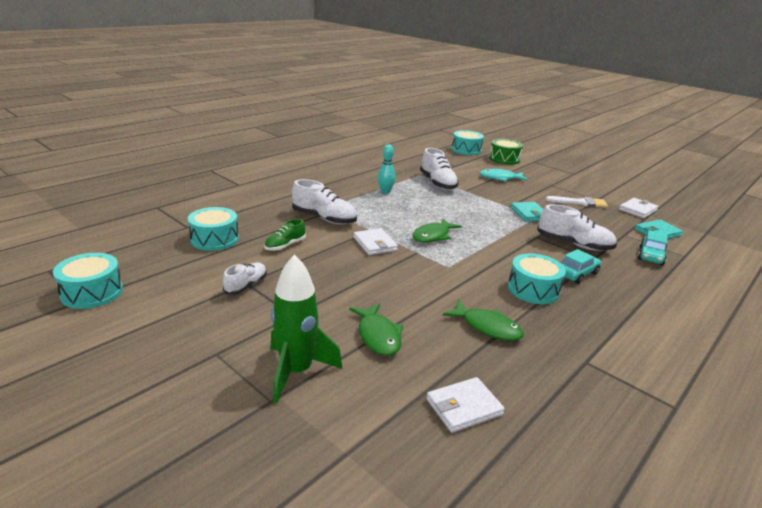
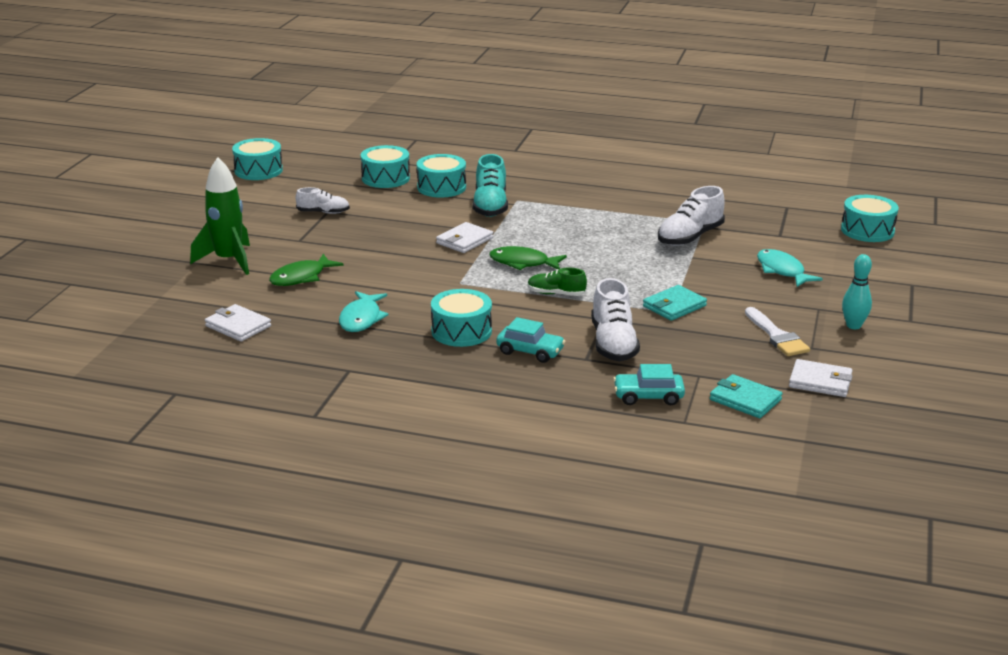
camera: 65 degrees right, 0 degrees up
green shoe [264,219,306,251] -> green shoe moved to [528,268,587,296]
white shoe [292,179,357,224] -> turquoise shoe [473,154,508,217]
turquoise bowling pin [378,144,396,194] -> turquoise bowling pin moved to [842,254,872,329]
green fish [443,300,524,341] -> turquoise fish [339,291,389,332]
green drum [489,139,523,165] -> none
none -> turquoise drum [417,154,466,198]

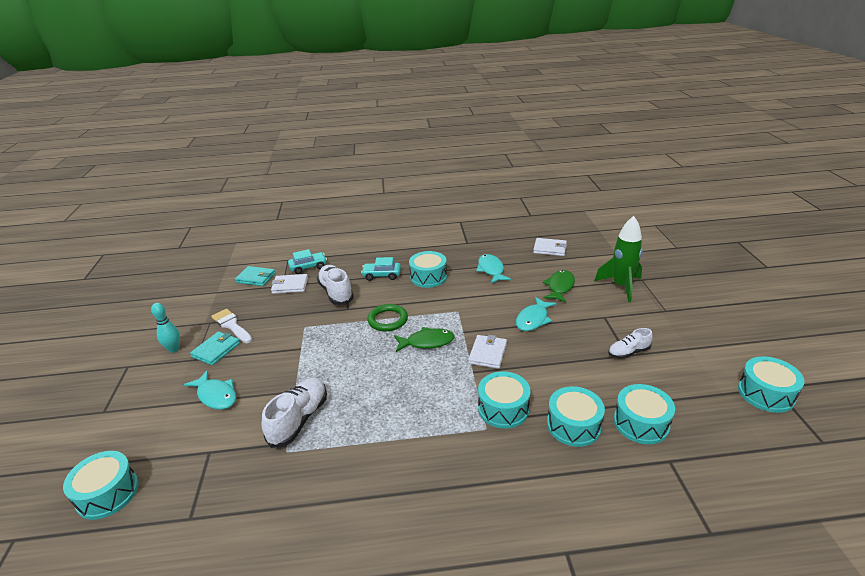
camera: 160 degrees right, 5 degrees up
turquoise shoe [473,154,508,217] -> turquoise drum [478,371,530,429]
green shoe [528,268,587,296] -> green ring [367,304,408,331]
turquoise wallet [643,285,707,321] -> turquoise wallet moved to [190,331,240,365]
white wallet [789,359,853,397] -> white wallet moved to [271,274,308,294]
none -> turquoise fish [516,297,557,331]

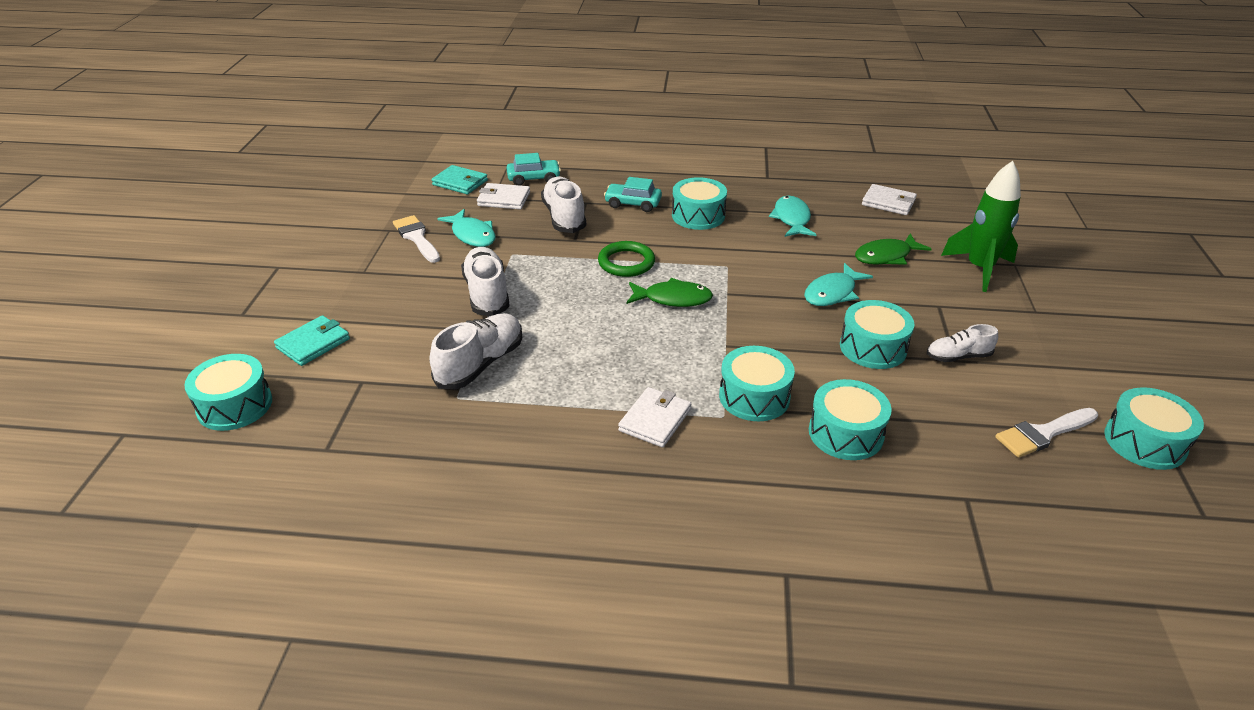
camera: 10 degrees right, 5 degrees up
turquoise bowling pin [151,303,180,353] -> none
turquoise fish [184,370,236,410] -> turquoise fish moved to [437,209,495,247]
turquoise wallet [190,331,240,365] -> turquoise wallet moved to [274,315,350,366]
white wallet [468,335,507,369] -> white wallet moved to [618,387,691,447]
green fish [543,270,575,303] -> green fish turned 150 degrees counterclockwise [855,233,931,265]
turquoise drum [614,384,675,444] -> turquoise drum moved to [840,300,915,369]
none -> white shoe [461,247,510,316]
none -> white brush [995,408,1098,458]

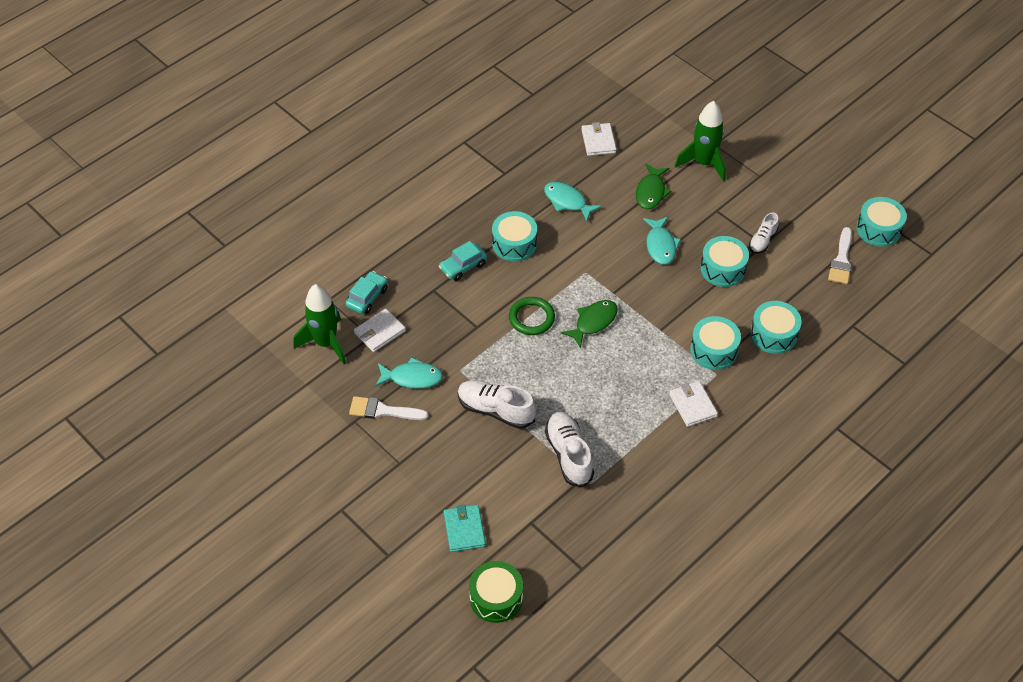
camera: 50 degrees left, 15 degrees up
turquoise drum [184,354,272,431] -> green drum [469,561,523,623]
turquoise wallet [432,165,488,194] -> green rocket [293,284,346,364]
white shoe [541,177,586,233] -> none
white wallet [862,184,917,215] -> white wallet turned 75 degrees counterclockwise [581,122,617,156]

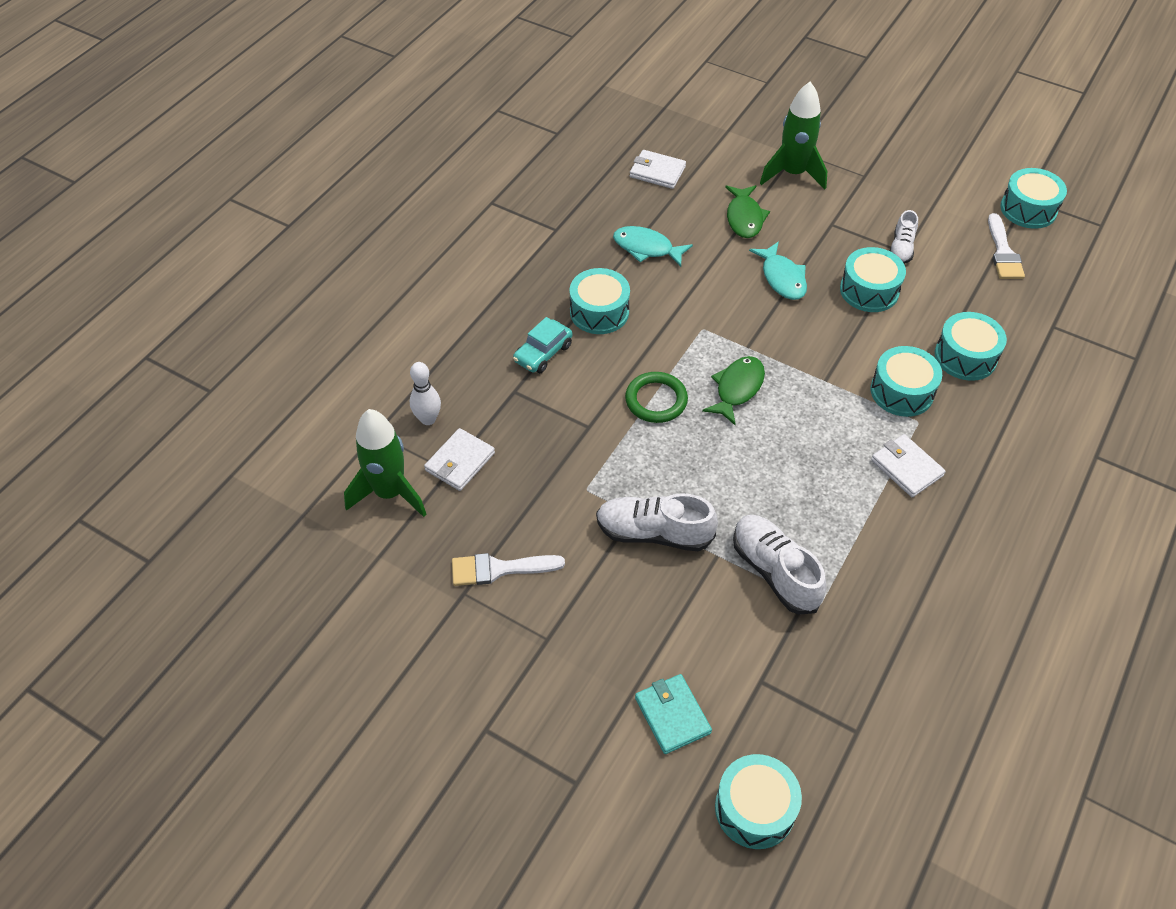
camera: 15 degrees left, 0 degrees up
turquoise car [346,271,387,314] -> white bowling pin [410,362,441,425]
turquoise fish [375,357,443,389] -> none
green drum [469,561,523,623] -> turquoise drum [715,754,802,849]
white wallet [581,122,617,156] -> white wallet turned 45 degrees counterclockwise [630,150,686,189]

